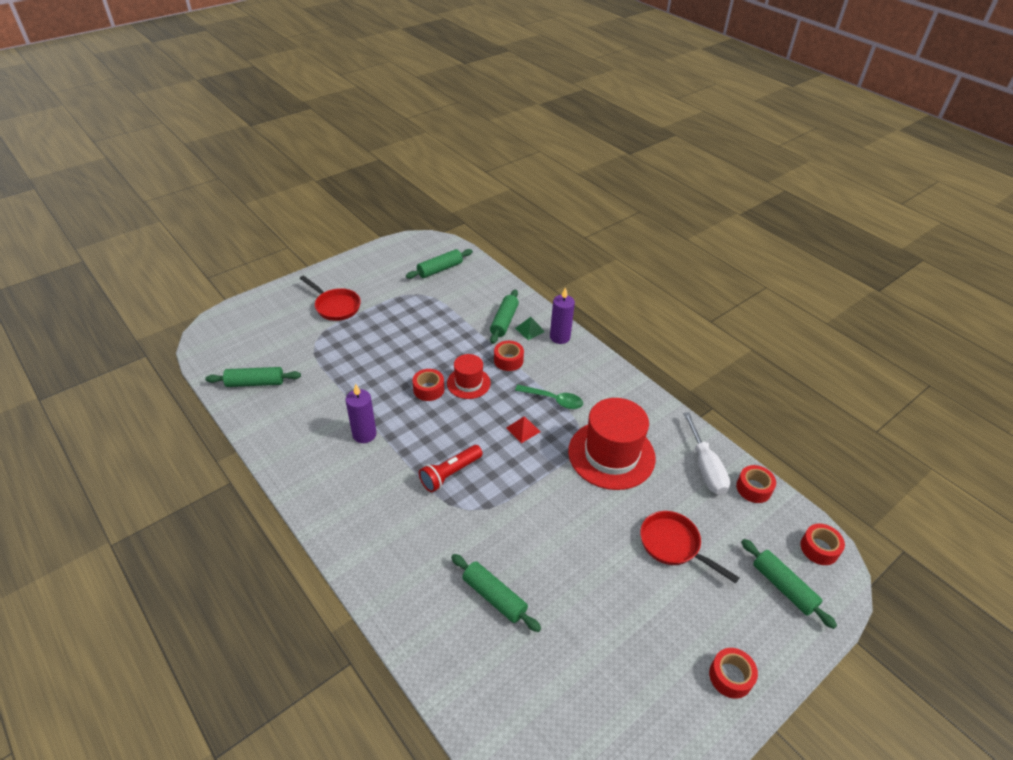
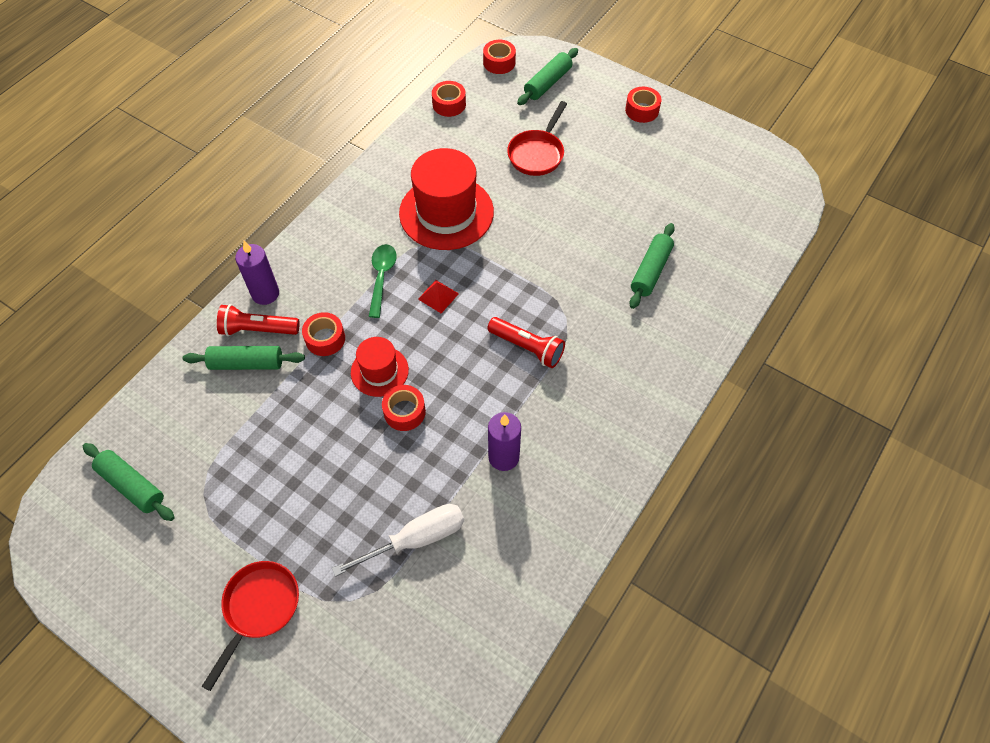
camera: 105 degrees left, 15 degrees up
green rolling pin [205,367,301,387] -> none
green pyramid [515,317,545,340] -> red flashlight [217,304,300,336]
white screwdriver [683,412,730,495] -> white screwdriver moved to [332,504,464,577]

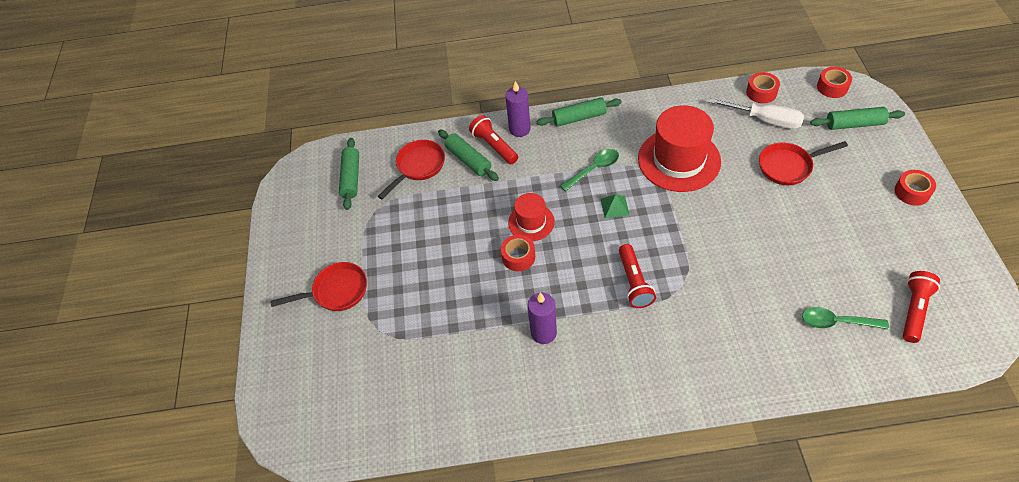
camera: 55 degrees right, 5 degrees down
red tape [302,312,345,356] -> none
white screwdriver [332,504,464,577] -> white screwdriver moved to [709,98,804,129]
red pyramid [418,280,459,313] -> green pyramid [601,194,629,218]
green rolling pin [630,223,675,309] -> green rolling pin moved to [537,97,622,127]
none -> red pan [378,140,445,199]
none -> green spoon [802,307,889,330]
none -> red flashlight [903,271,940,343]

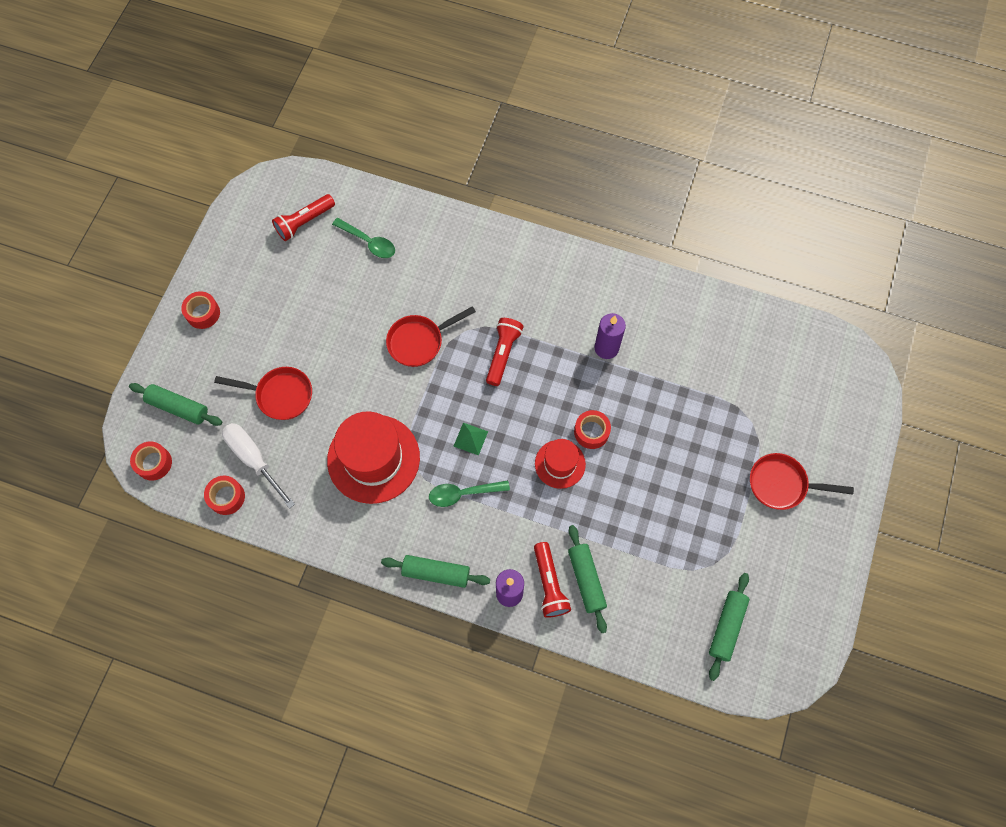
camera: 160 degrees left, 15 degrees up
red pan [378,140,445,199] -> red pan moved to [386,306,476,367]

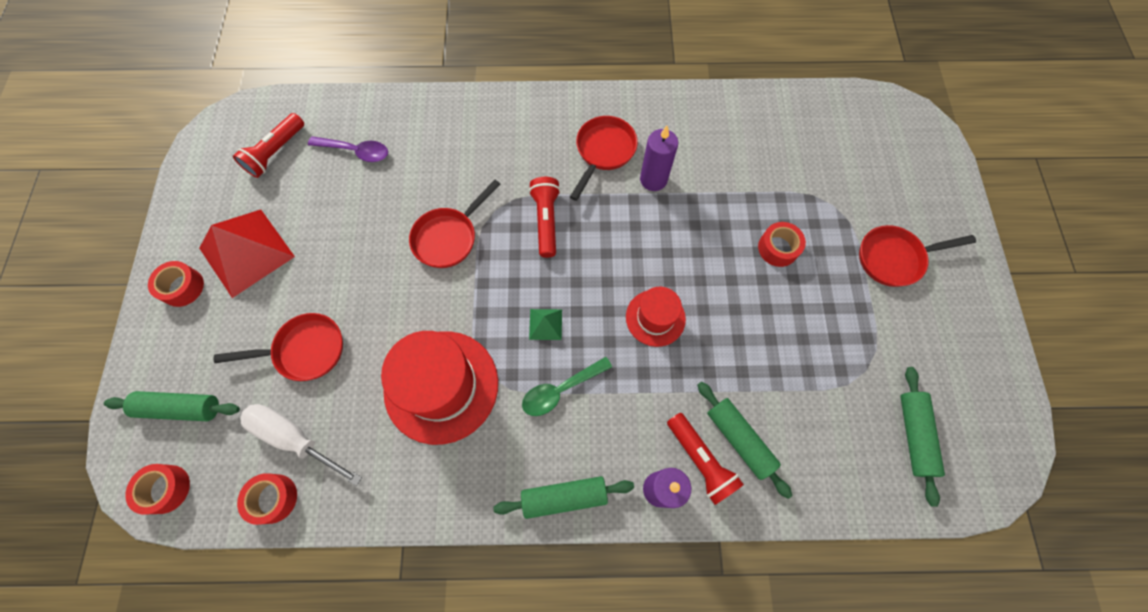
camera: 20 degrees left, 0 degrees up
green spoon [332,218,395,258] -> purple spoon [308,136,388,162]
red tape [574,410,611,449] -> red tape moved to [758,222,806,267]
none -> red pyramid [199,210,295,298]
none -> red pan [570,116,638,201]

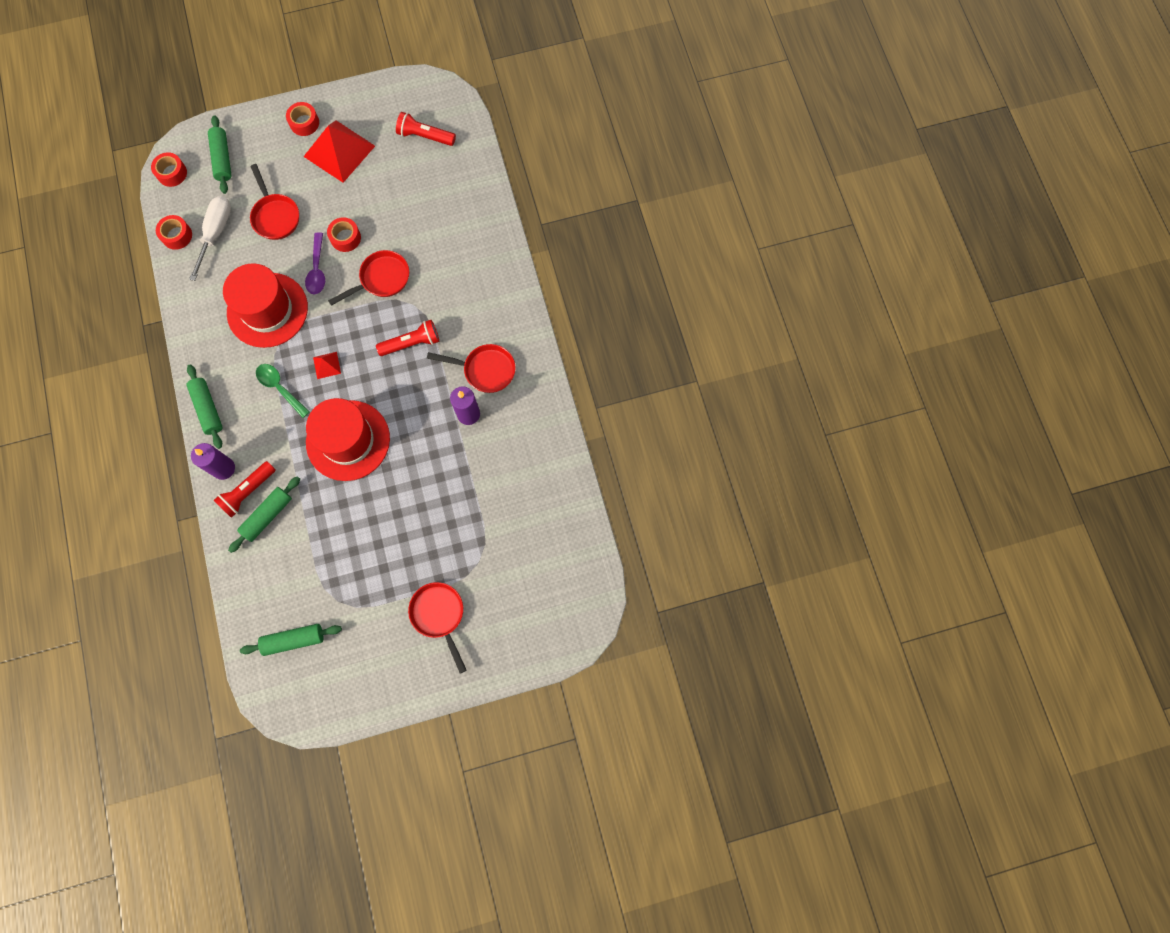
camera: 75 degrees right, 5 degrees up
purple spoon [308,136,388,162] -> purple spoon moved to [305,232,325,294]
red pan [409,180,501,268] -> red pan turned 120 degrees clockwise [328,250,409,306]
green pyramid [529,309,562,340] -> red pyramid [313,352,341,379]
red hat [626,287,686,347] -> red hat [306,398,390,481], size x1.83
red tape [758,222,806,267] -> red tape moved to [327,217,361,252]

